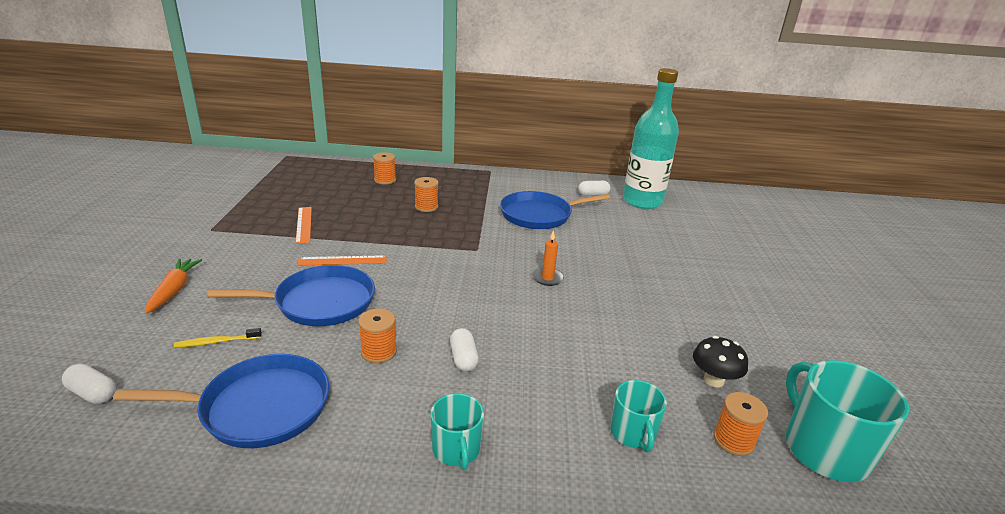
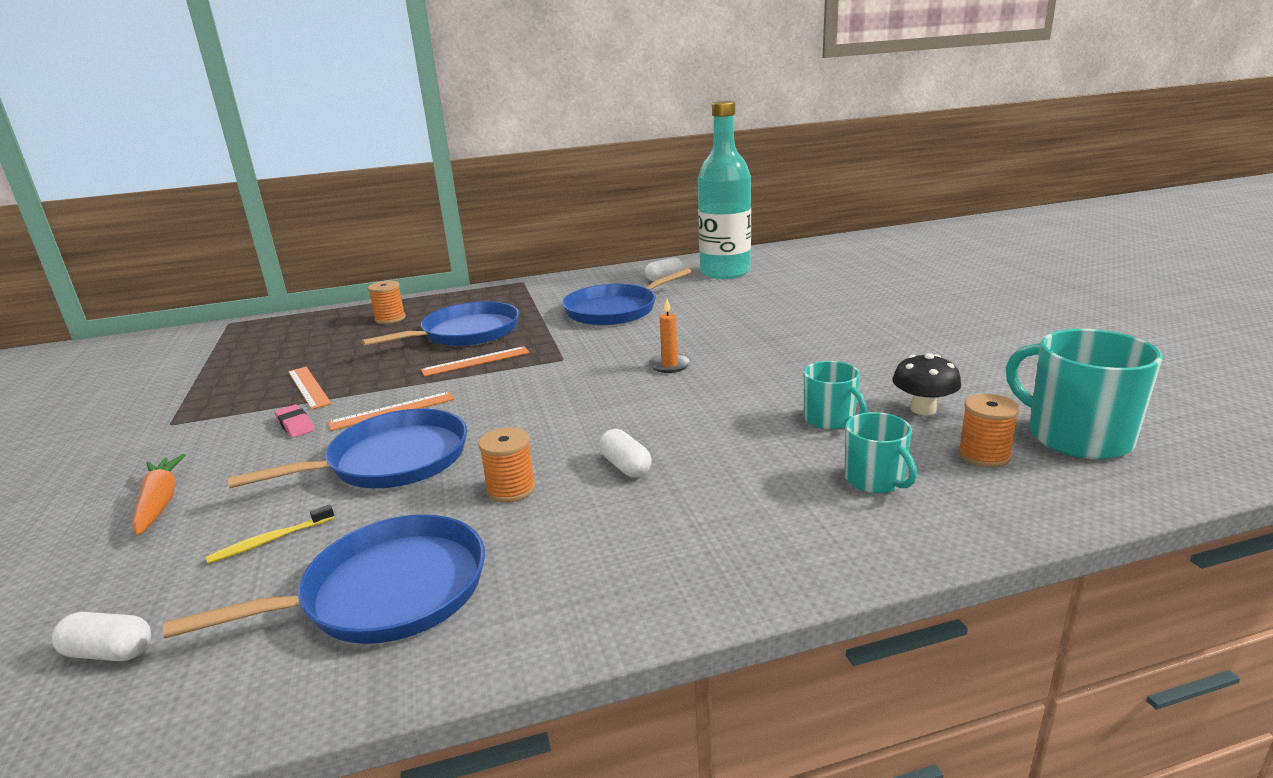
camera: 15 degrees left, 5 degrees down
orange spool [414,177,439,212] -> blue pan [361,301,519,347]
turquoise mug [430,393,484,470] -> turquoise mug moved to [804,361,867,430]
none -> pink eraser [275,405,315,437]
none -> orange ruler [421,346,529,376]

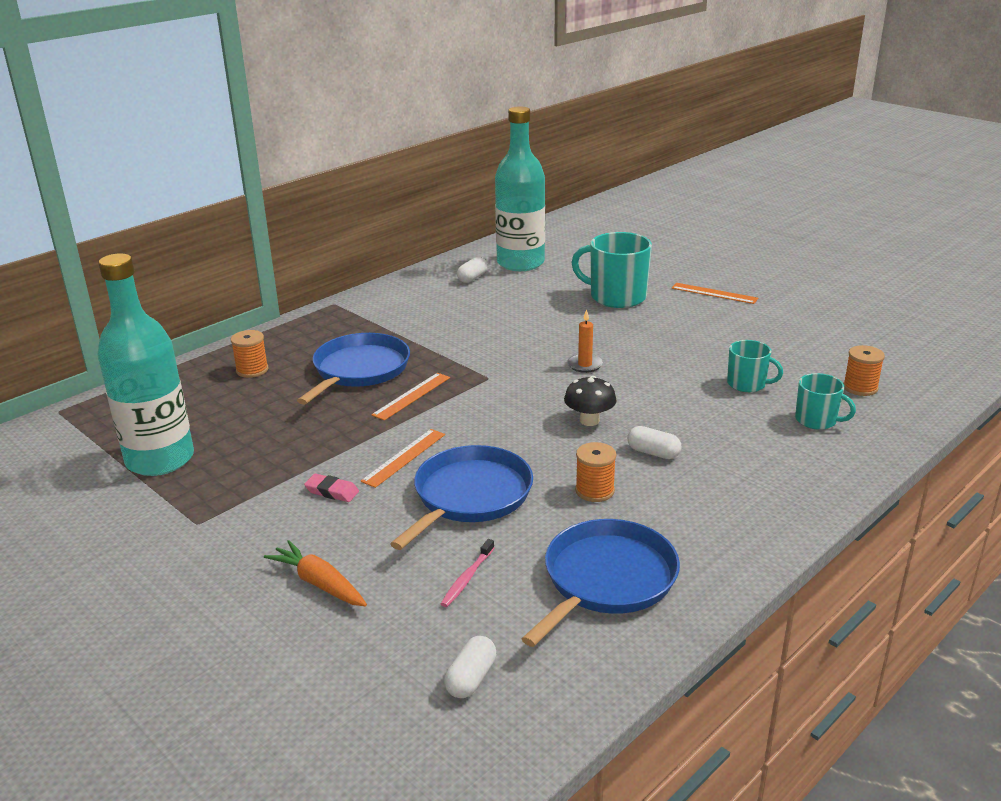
camera: 30 degrees left, 5 degrees up
white capsule [52,612,151,661] -> white capsule turned 45 degrees counterclockwise [444,636,496,698]
yellow toothbrush [206,504,334,564] -> pink toothbrush [441,539,494,607]
orange ruler [288,367,332,410] -> orange ruler moved to [672,283,758,304]
blue pan [562,268,692,325] -> none
black mushroom [892,353,961,415] -> black mushroom moved to [564,376,617,426]
turquoise mug [1006,329,1163,460] -> turquoise mug moved to [571,232,652,308]
none -> turquoise bottle [98,254,194,476]

